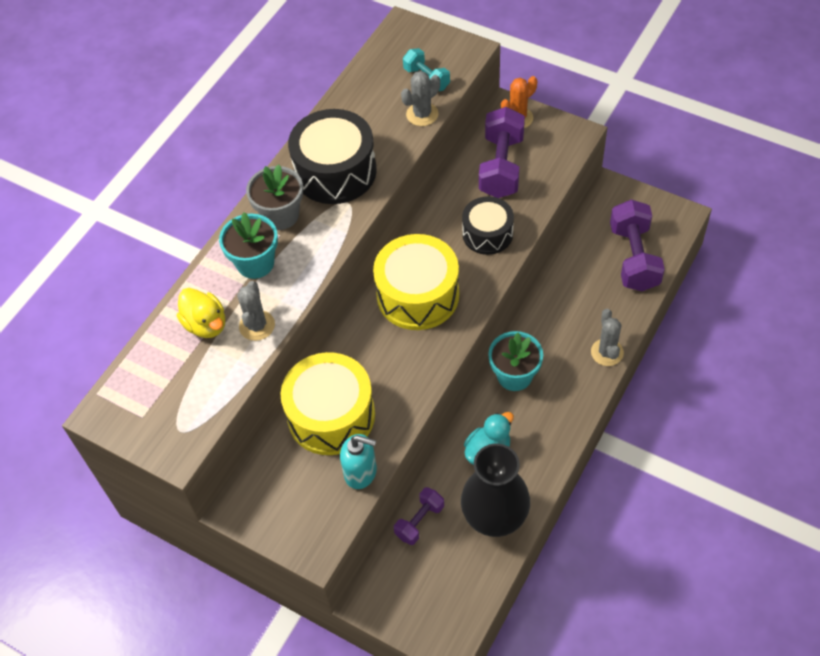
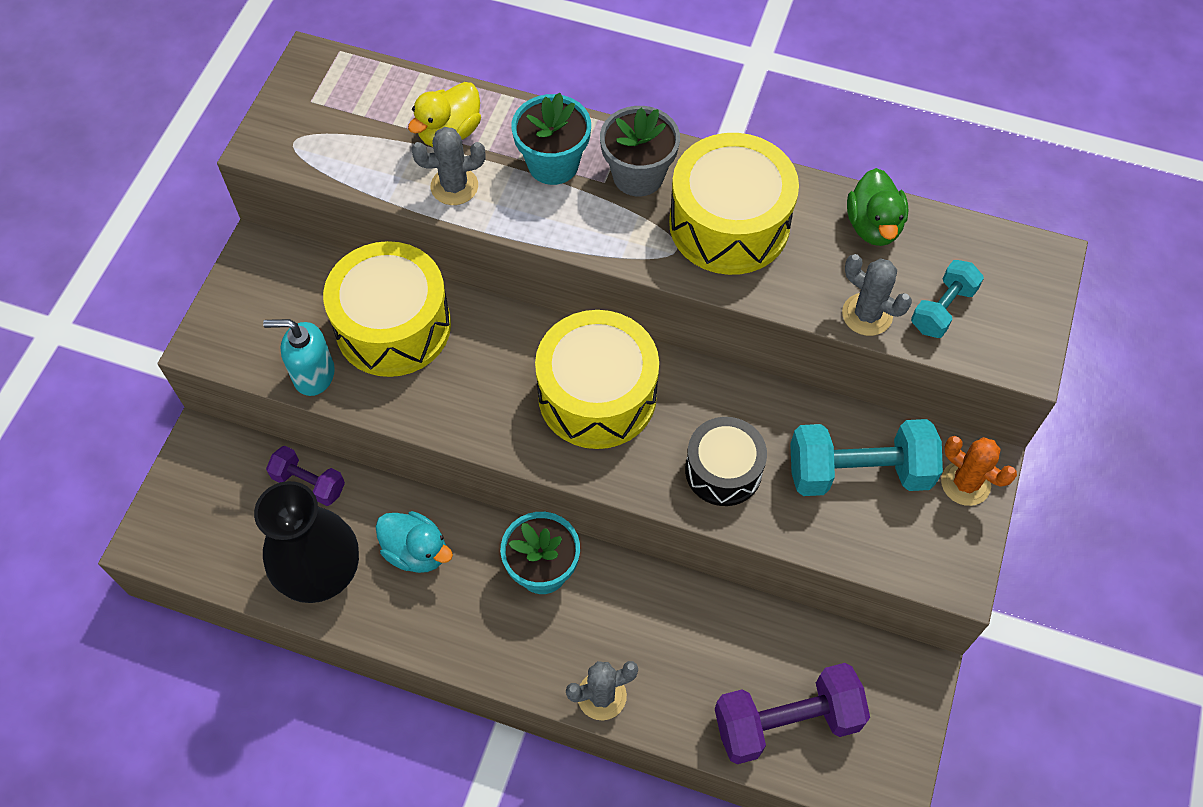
camera: 75 degrees right, 5 degrees up
black drum [288,109,377,204] -> yellow drum [669,133,799,275]
turquoise soap dispenser [340,434,377,489] -> turquoise soap dispenser turned 90 degrees clockwise [263,319,335,396]
purple dumbbell [479,107,525,198] -> turquoise dumbbell [790,419,943,496]
none -> green duck [847,168,909,246]

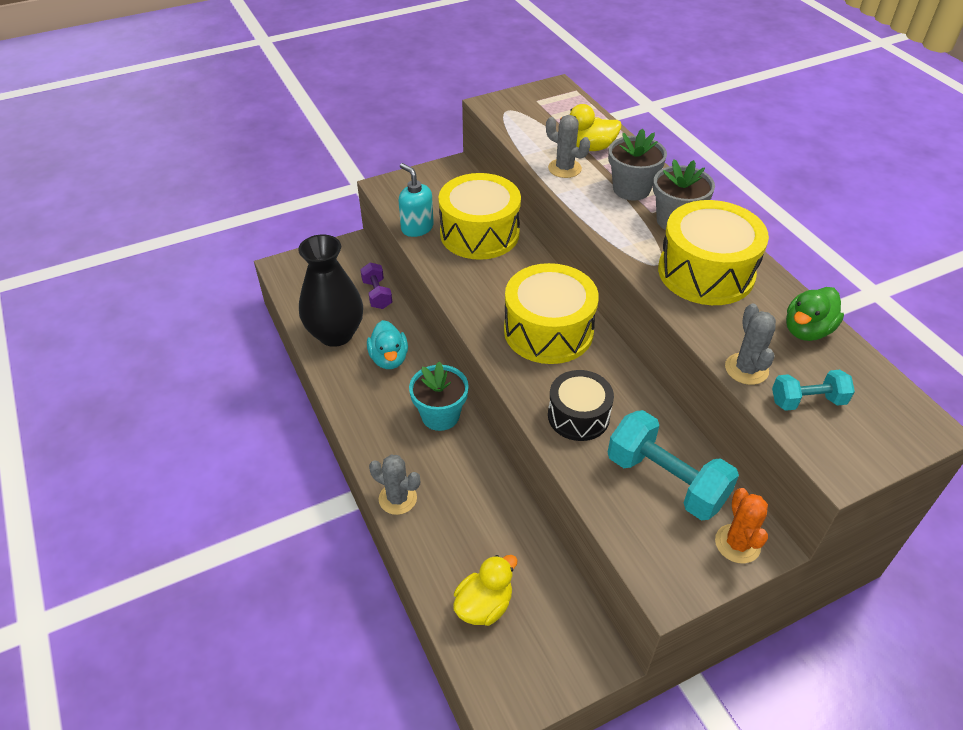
camera: 45 degrees right, 15 degrees down
turquoise flower pot [512,93,591,185] -> grey flower pot [608,128,667,201]
purple dumbbell [715,663,870,764] -> yellow duck [453,555,517,626]

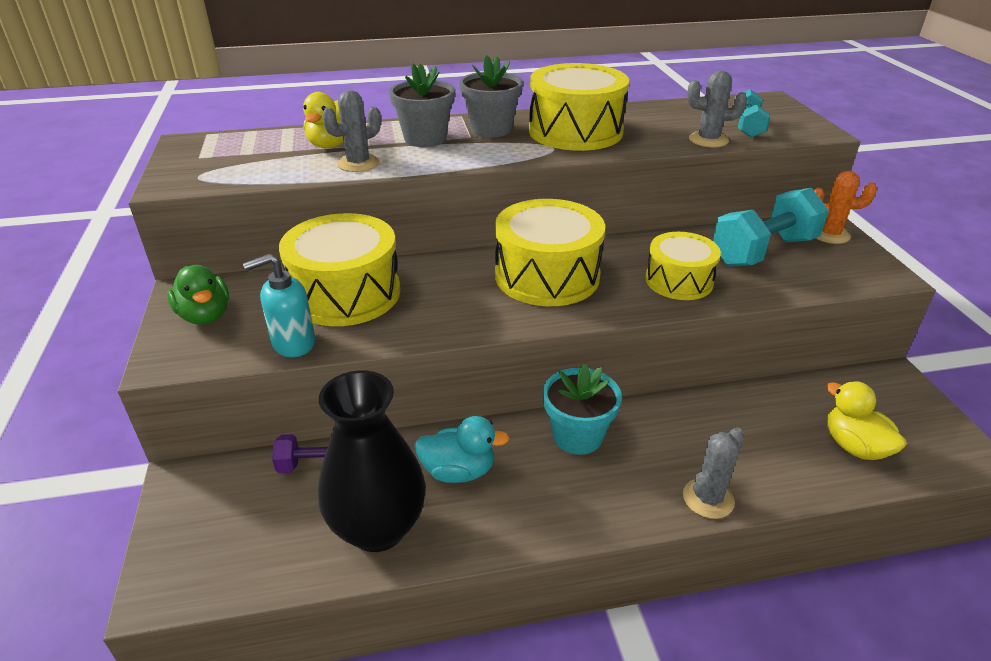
camera: 75 degrees left, 10 degrees down
black drum [548,370,614,441] -> yellow drum [645,232,721,300]
green duck [786,287,844,341] -> green duck moved to [167,265,229,325]

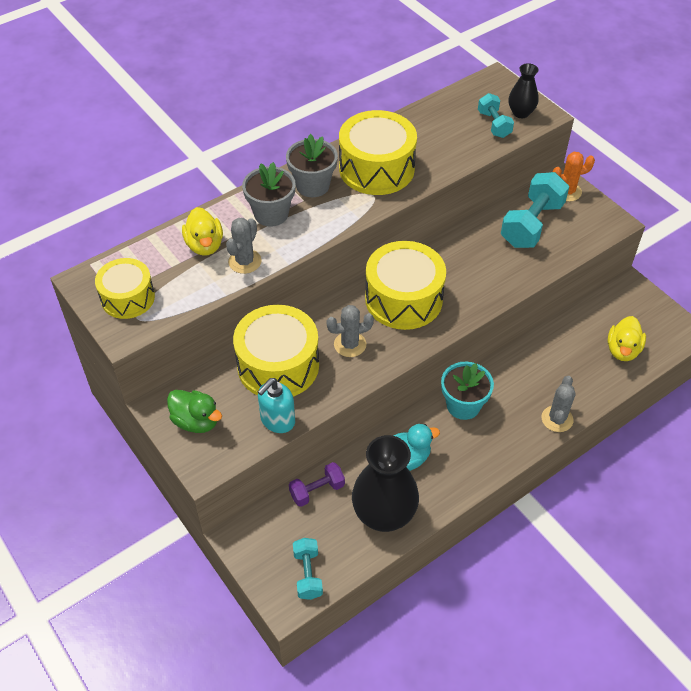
camera: 25 degrees left, 15 degrees up
yellow drum [645,232,721,300] -> yellow drum moved to [95,258,155,319]
grey cactus [687,70,747,147] -> grey cactus moved to [326,305,374,357]
yellow duck [826,381,907,460] -> yellow duck turned 105 degrees counterclockwise [607,316,646,361]
none -> turquoise dumbbell [293,538,323,600]
none -> black vase [509,63,539,118]

